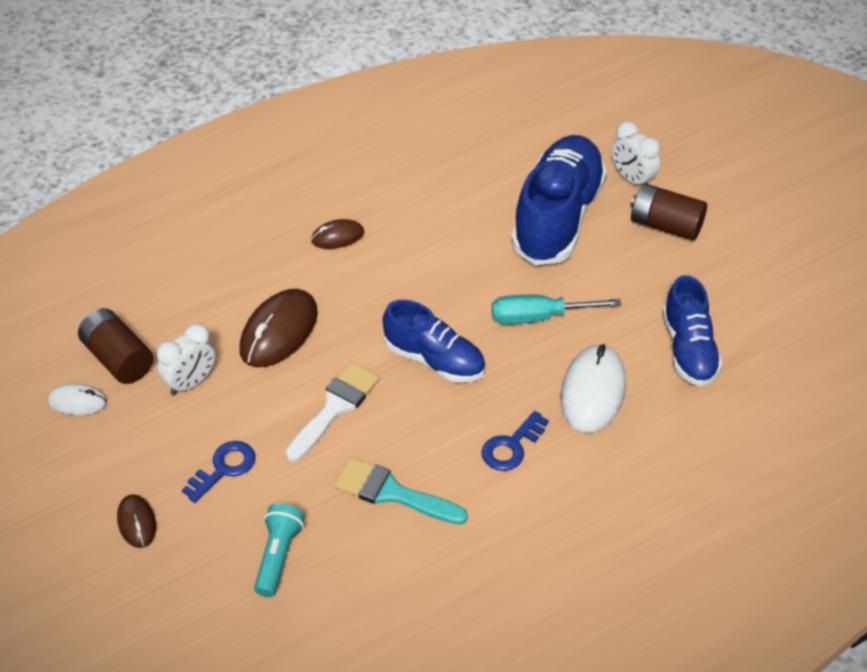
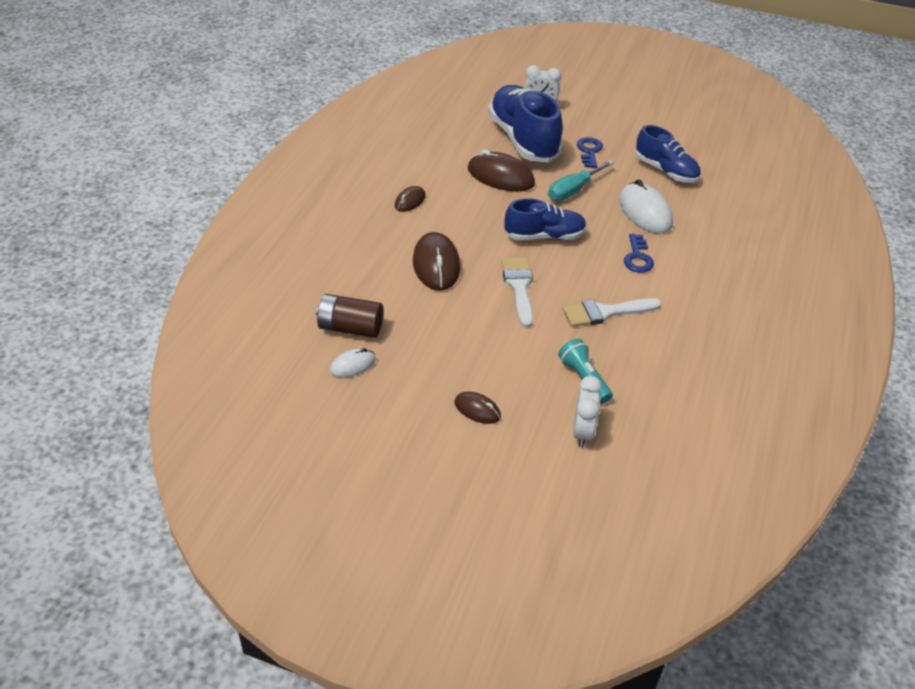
camera: 40 degrees left, 5 degrees down
white clock [157,324,215,395] -> white clock moved to [573,376,602,448]
blue key [182,441,256,503] -> blue key moved to [577,137,603,168]
turquoise brush [334,457,468,525] -> white brush [562,298,662,327]
brown battery [631,183,707,241] -> none
none -> brown mouse [468,150,535,192]

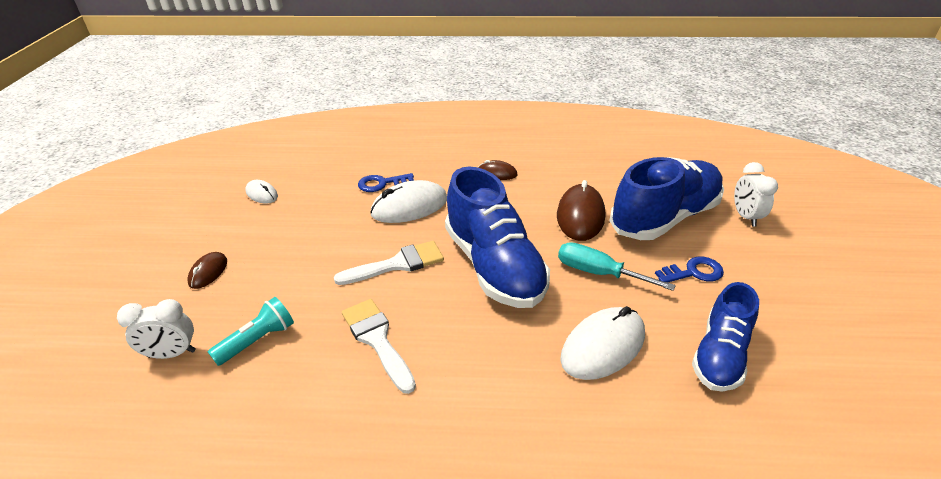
camera: 75 degrees right, 5 degrees down
brown battery [316,294,383,338] -> none
brown mouse [413,232,460,291] -> white mouse [370,180,447,223]
blue shoe [504,198,587,240] -> blue shoe [445,166,550,308], size x1.64
blue key [624,234,654,273] -> blue key moved to [358,173,414,192]

